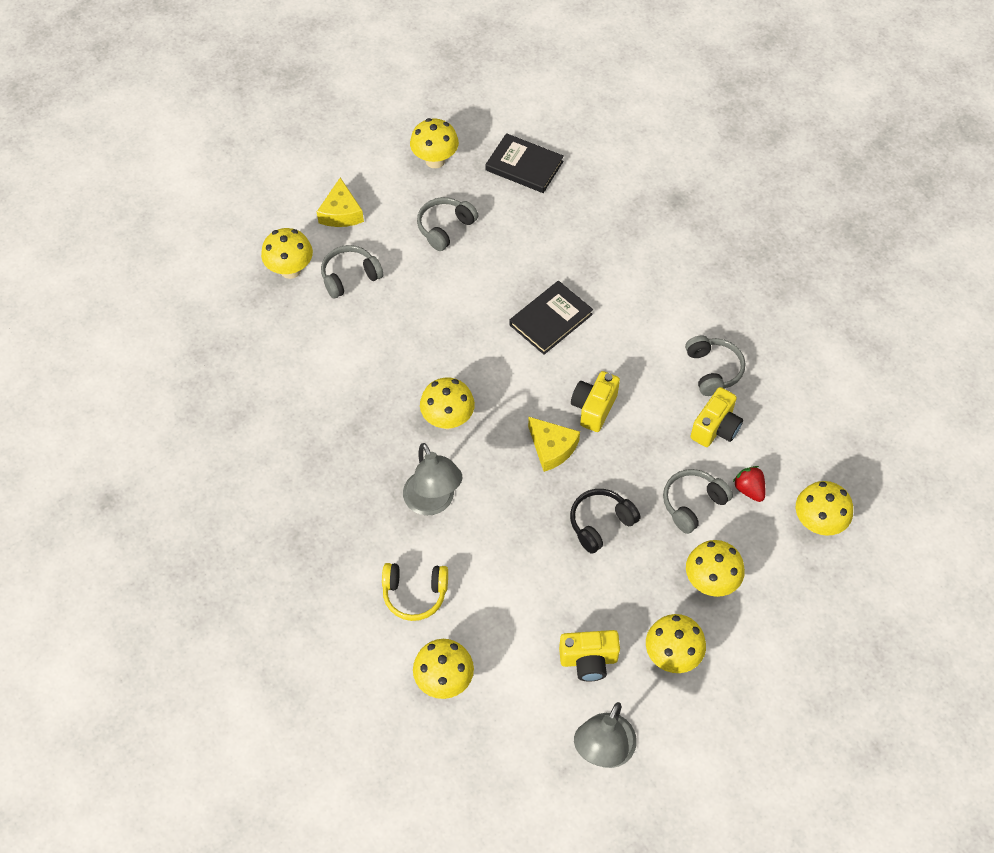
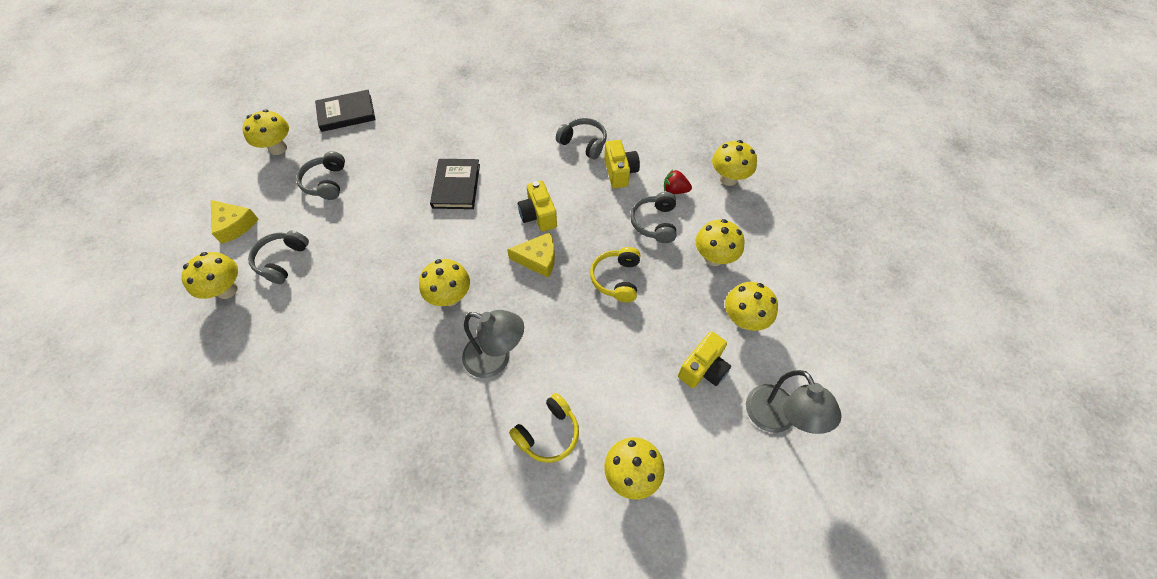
camera: 45 degrees left, 0 degrees up
black headphones [570,489,641,554] -> yellow headphones [590,247,640,302]

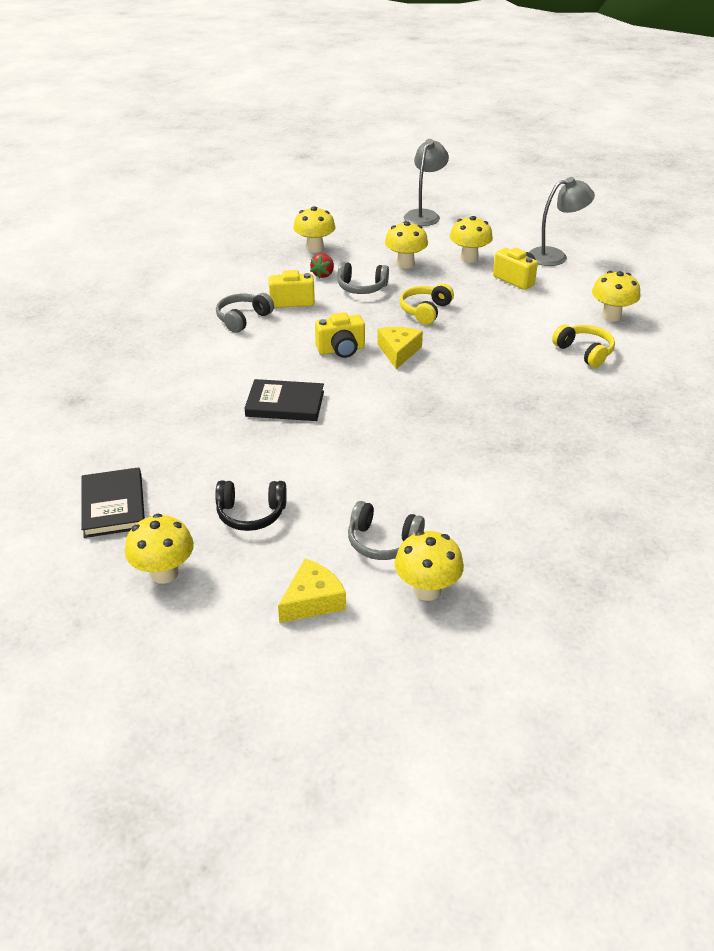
camera: 85 degrees left, 20 degrees down
grey headphones [296,151,345,200] -> black headphones [215,480,287,531]
yellow mushroom [419,259,470,306] -> none
grey lamp [462,310,524,378] -> grey lamp moved to [404,139,449,226]
yellow headphones [590,247,640,302] -> yellow headphones turned 105 degrees clockwise [400,283,454,325]

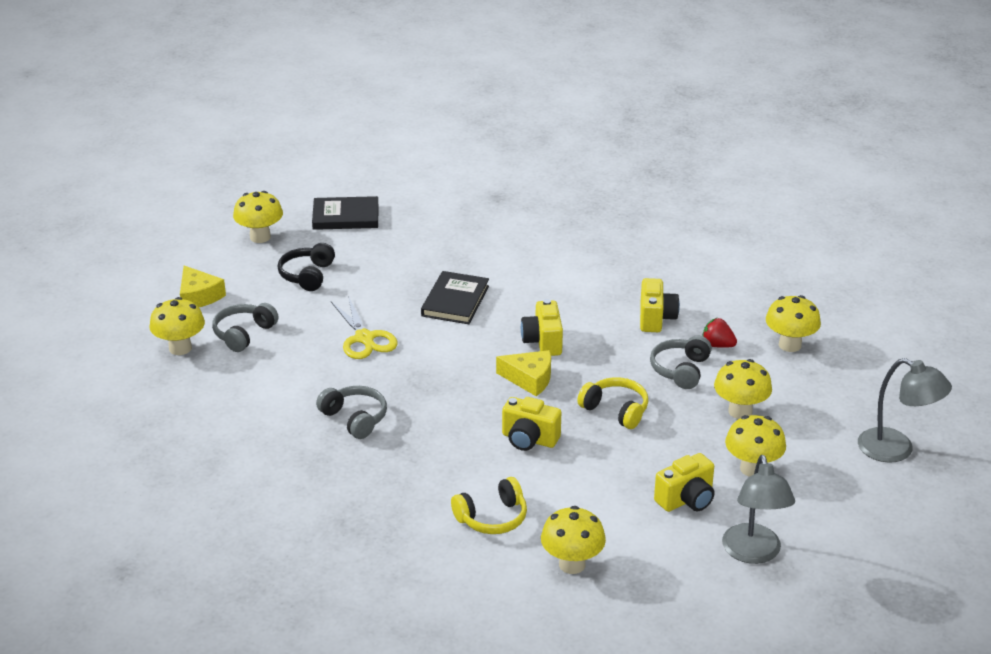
camera: 100 degrees right, 5 degrees down
grey headphones [216,293,274,333] -> grey headphones moved to [316,386,387,439]
none -> yellow scissors [331,296,398,359]
none -> yellow camera [502,397,561,451]

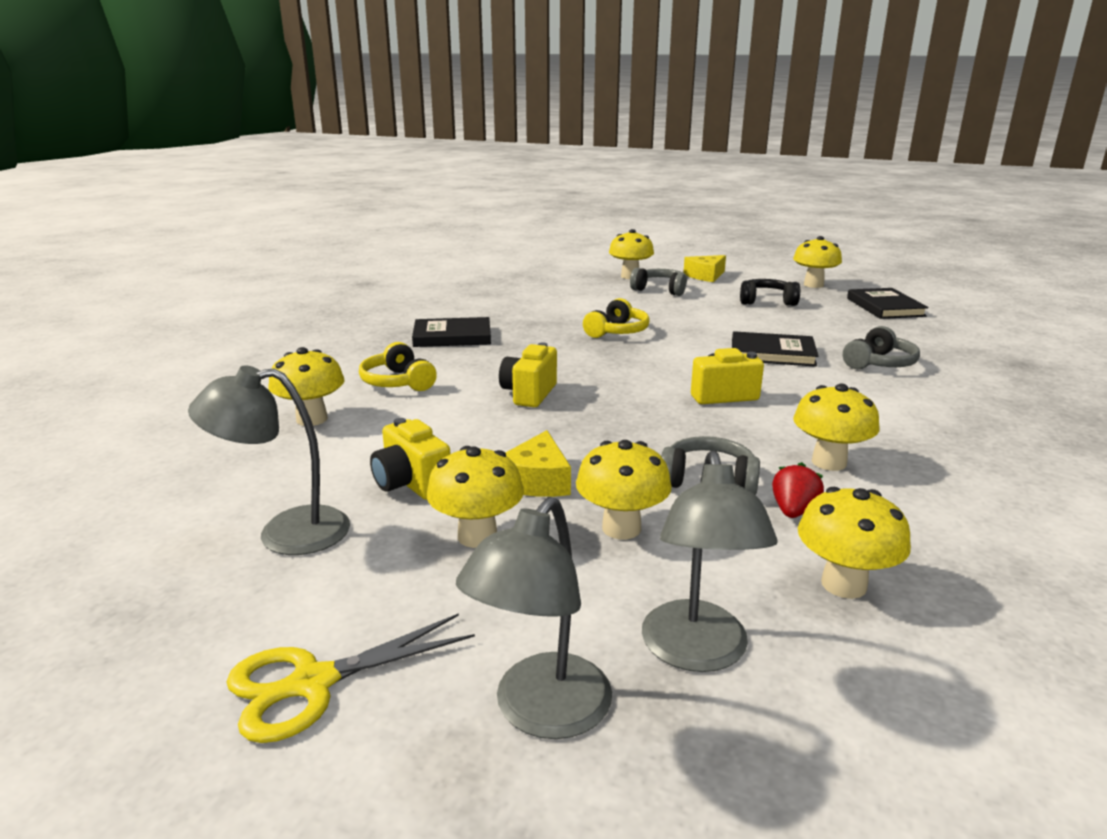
camera: 85 degrees right, 10 degrees down
grey headphones [316,386,387,439] -> grey headphones moved to [843,326,920,369]
yellow scissors [331,296,398,359] -> yellow scissors moved to [227,613,475,743]
yellow cheese [496,350,551,396] -> yellow cheese moved to [506,430,571,497]
yellow headphones [577,377,648,429] -> yellow headphones moved to [583,298,650,338]
yellow camera [640,278,680,332] -> yellow mushroom [793,384,880,471]
none -> black book [412,317,491,347]
none -> grey lamp [642,450,778,672]

